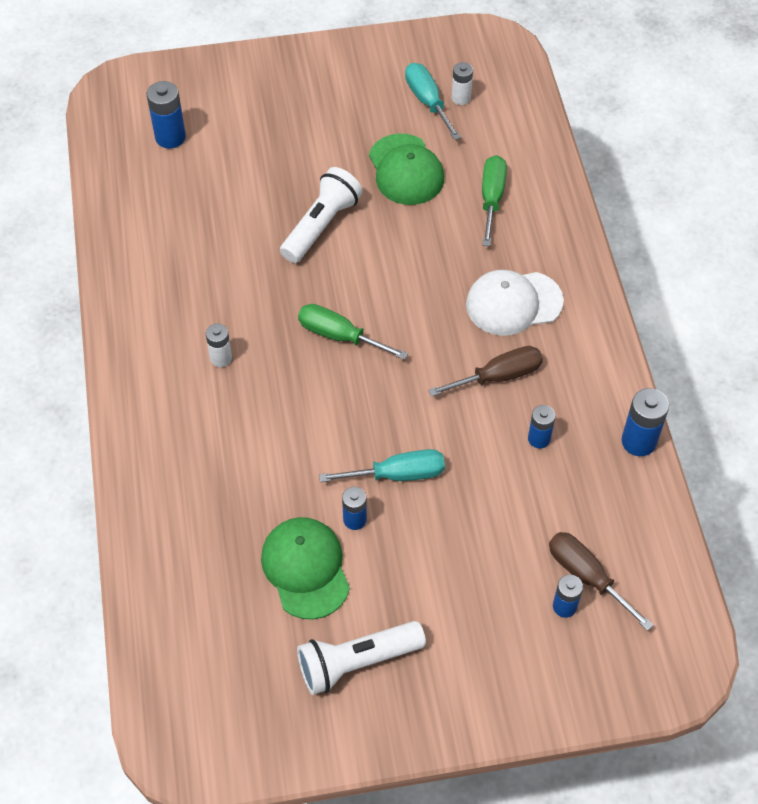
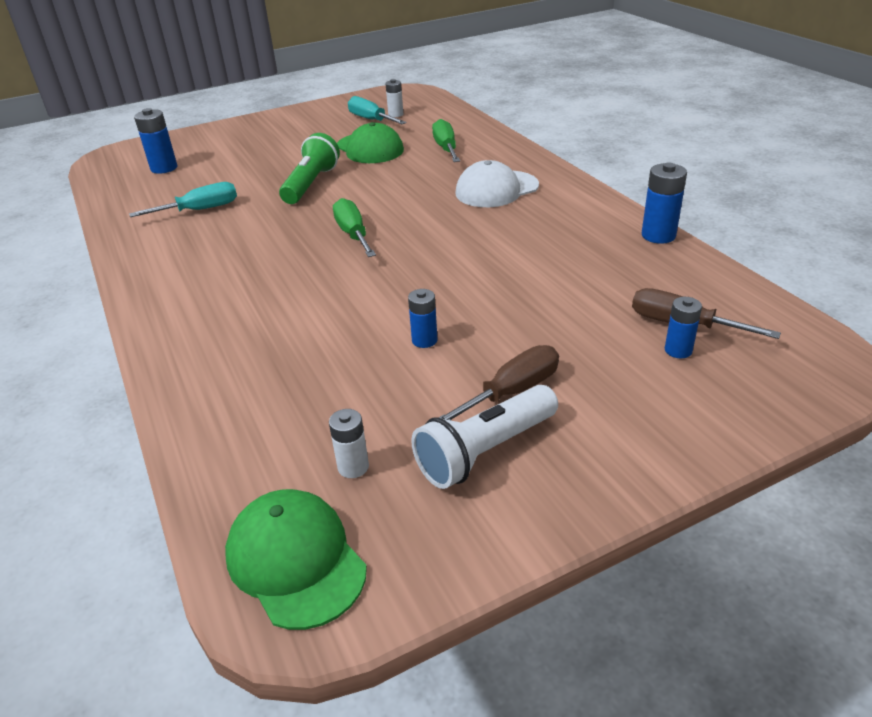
camera: 15 degrees left, 20 degrees down
white battery [206,324,232,367] -> white battery moved to [329,409,369,478]
green cap [261,517,350,620] -> green cap moved to [225,489,367,630]
white flashlight [280,167,363,263] -> green flashlight [279,133,340,204]
green screwdriver [298,304,408,360] -> green screwdriver turned 60 degrees clockwise [333,198,376,257]
turquoise screwdriver [319,449,445,482] -> turquoise screwdriver moved to [129,182,237,217]
brown screwdriver [428,346,543,397] -> brown screwdriver moved to [439,345,559,420]
blue battery [528,405,556,448] -> none

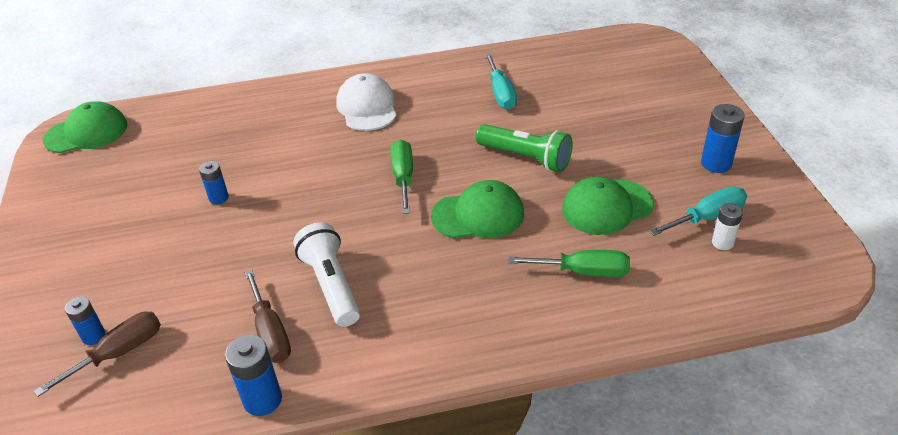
camera: 105 degrees right, 5 degrees up
blue battery [134,108,177,174] -> blue battery moved to [701,104,745,173]
white battery [329,409,369,478] -> none
green screwdriver [333,198,376,257] -> green screwdriver turned 90 degrees counterclockwise [390,140,413,214]
white flashlight [411,385,558,489] -> white flashlight moved to [293,222,360,327]
brown screwdriver [439,345,559,420] -> brown screwdriver moved to [244,269,291,363]
white cap [455,160,539,207] -> white cap moved to [336,73,397,131]
none -> green cap [431,180,524,238]

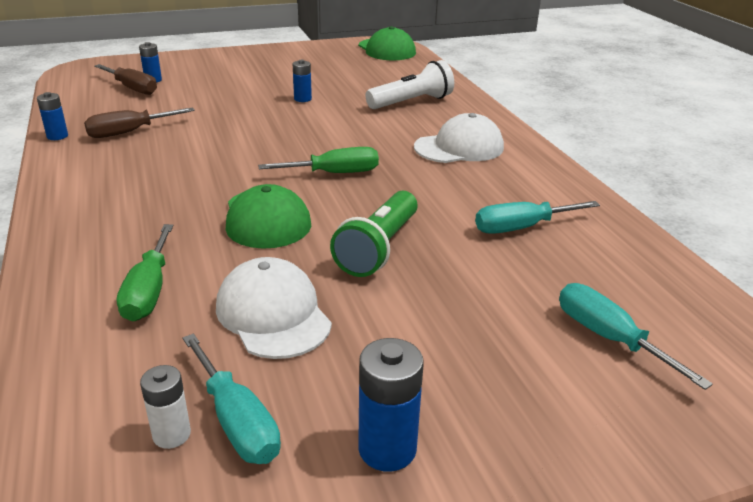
camera: 80 degrees right, 10 degrees down
blue battery [225,335,282,416] -> blue battery [37,92,68,140], size x0.65
white flashlight [293,222,360,327] -> white flashlight moved to [365,60,454,109]
green cap [562,177,654,235] -> white cap [216,257,332,359]
none -> turquoise screwdriver [559,283,713,390]

